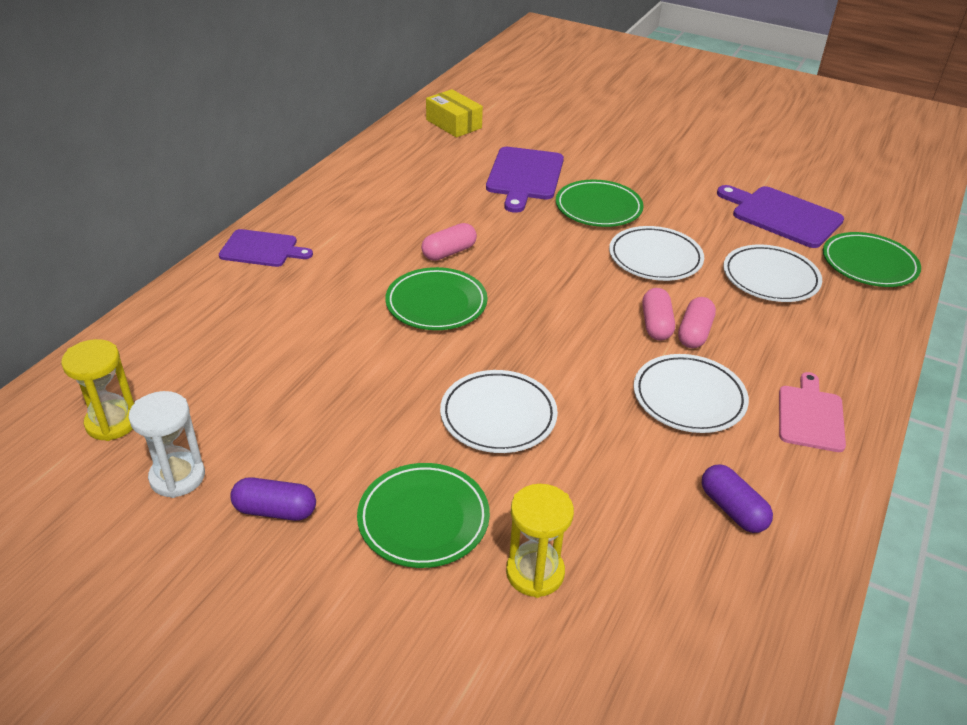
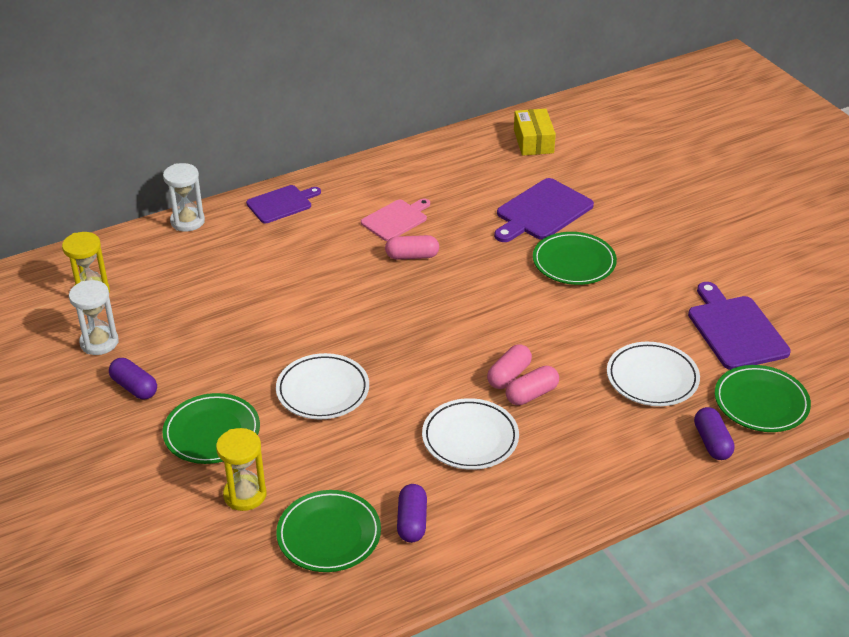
camera: 35 degrees right, 0 degrees up
purple cutting board [219,229,313,267] -> purple cutting board turned 75 degrees counterclockwise [246,185,321,223]
green plate [385,267,488,330] -> green plate moved to [276,490,381,572]
white plate [609,226,704,281] -> none
pink cutting board [779,372,846,452] -> pink cutting board moved to [361,198,430,241]
none -> white hourglass [163,163,205,232]
none -> purple capsule [694,407,735,460]

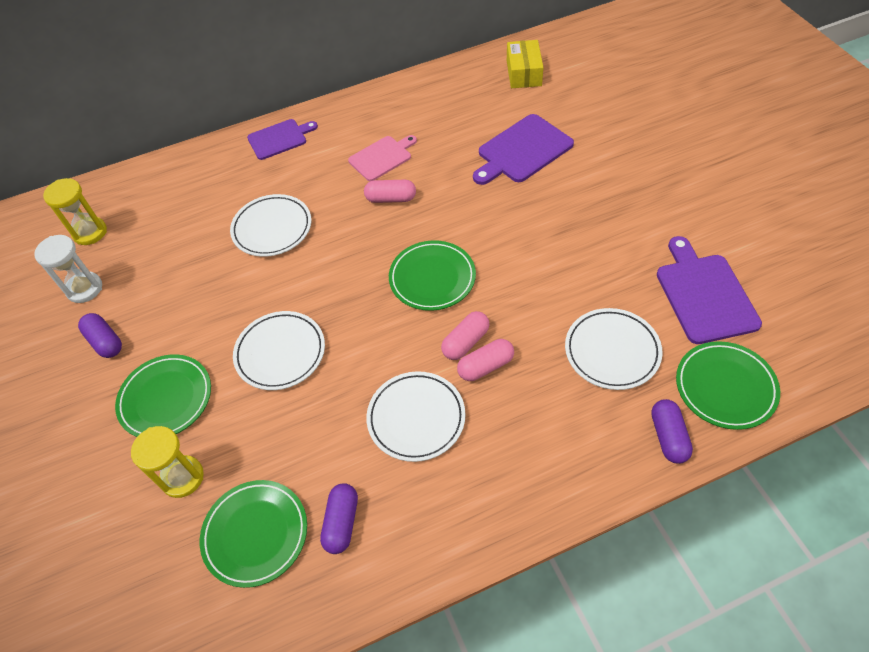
camera: 10 degrees right, 15 degrees up
white hourglass [163,163,205,232] -> none
green plate [533,232,617,285] -> green plate moved to [389,240,476,311]
none -> white plate [230,194,312,257]

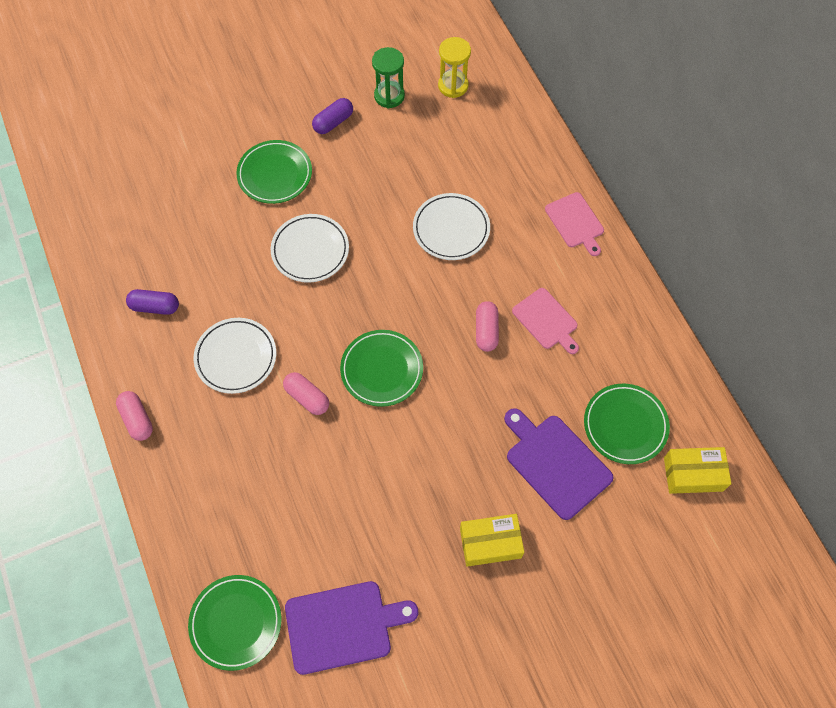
camera: 85 degrees right, 10 degrees up
white hourglass [34,235,102,303] -> green hourglass [372,47,405,108]
yellow hourglass [131,426,204,498] -> none
green plate [200,480,307,588] -> green plate moved to [584,384,670,464]
purple cutting board [247,119,318,160] -> pink cutting board [545,192,604,256]
pink capsule [457,339,514,381] -> pink capsule moved to [116,391,153,441]
white plate [565,308,663,390] -> none
purple capsule [651,399,693,464] -> none
none -> yellow box [460,514,524,567]

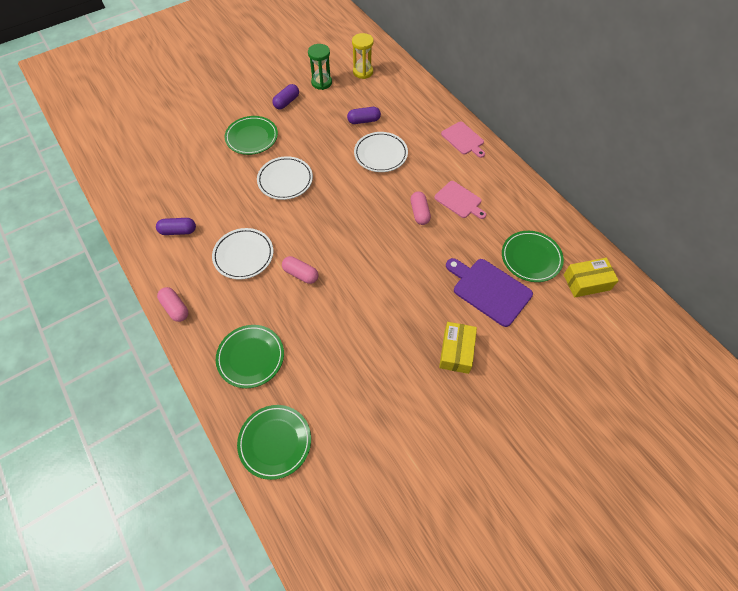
camera: 10 degrees left, 5 degrees down
purple cutting board [285,581,418,675] -> none
green plate [340,330,423,407] -> green plate moved to [216,325,284,388]
yellow box [460,514,524,567] -> yellow box turned 60 degrees counterclockwise [439,322,477,374]
none -> purple capsule [347,107,381,124]

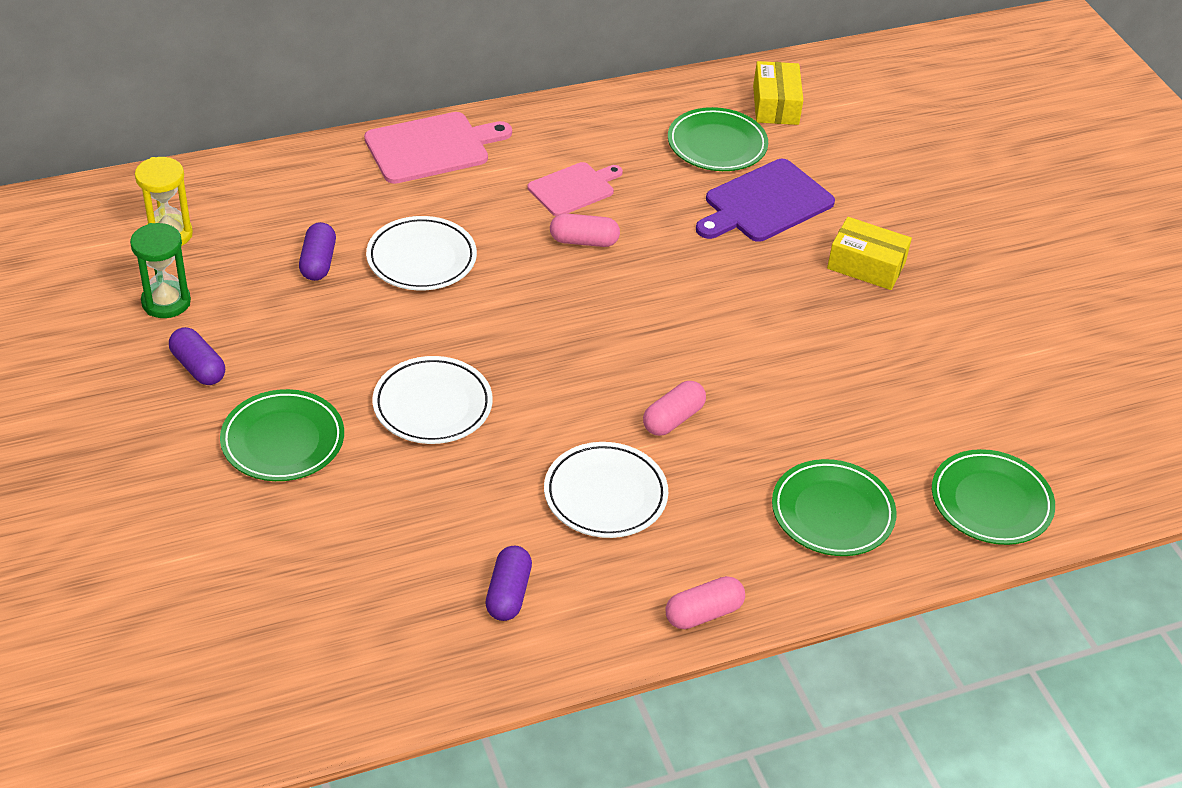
camera: 80 degrees left, 15 degrees down
pink cutting board [441,121,485,158] -> pink cutting board [364,112,512,184], size x1.50

